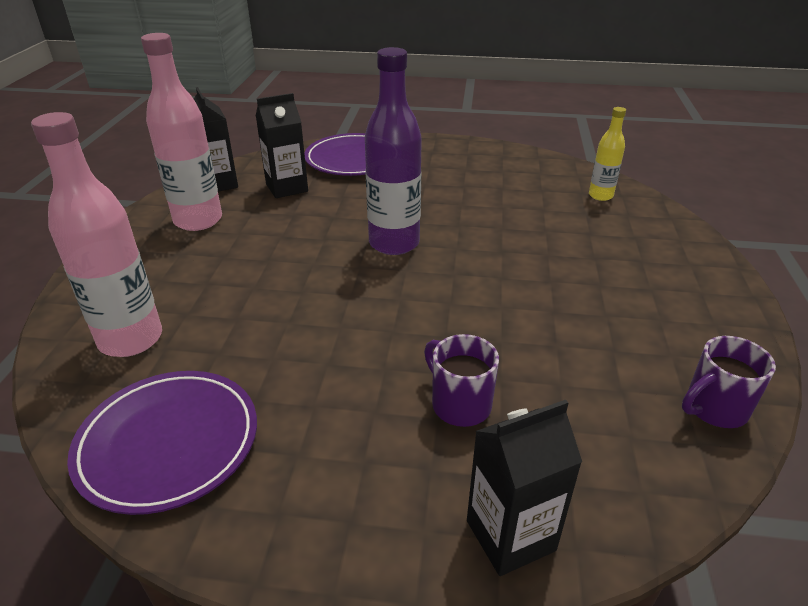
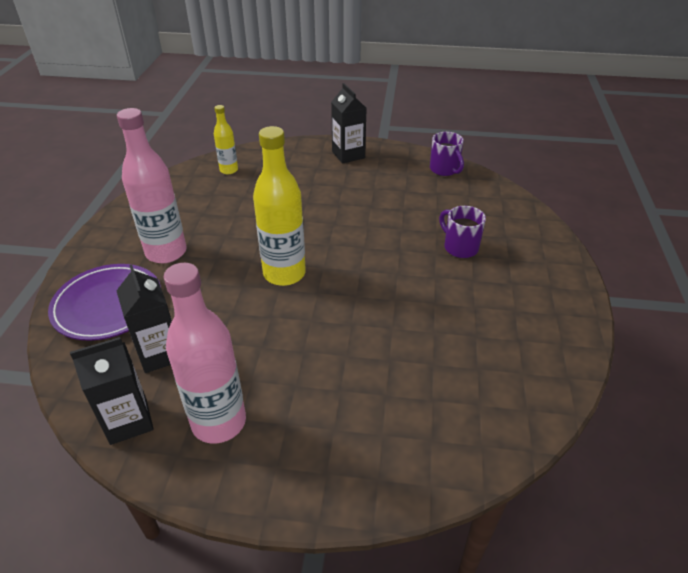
camera: 90 degrees left, 5 degrees up
pink bottle [31,112,162,357] -> pink bottle moved to [117,108,187,263]
purple plate [67,371,257,515] -> none
purple bottle [365,47,422,255] -> yellow bottle [253,126,306,286]
purple mug [424,334,499,427] -> purple mug turned 90 degrees clockwise [439,206,486,258]
black carton [467,400,582,576] -> black carton moved to [331,83,367,164]

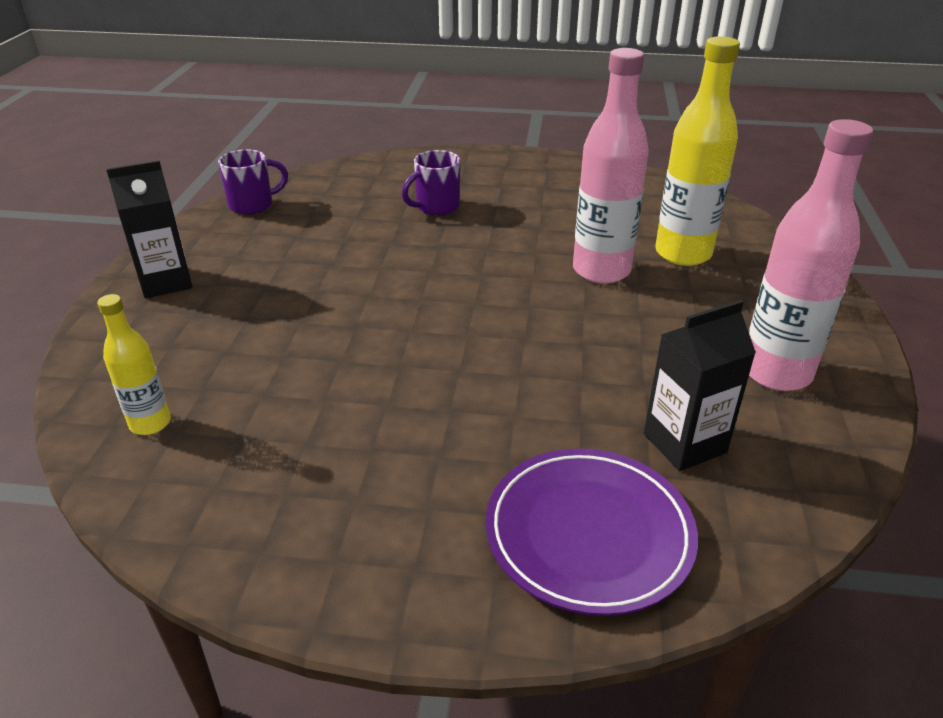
camera: 90 degrees left, 5 degrees down
black carton [70,337,154,445] -> none
pink bottle [117,108,187,263] -> pink bottle moved to [573,48,649,284]
yellow bottle [253,126,306,286] -> yellow bottle moved to [655,36,740,266]

